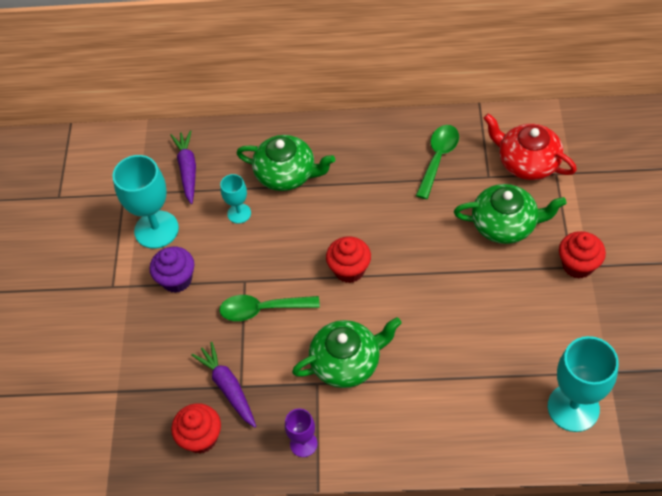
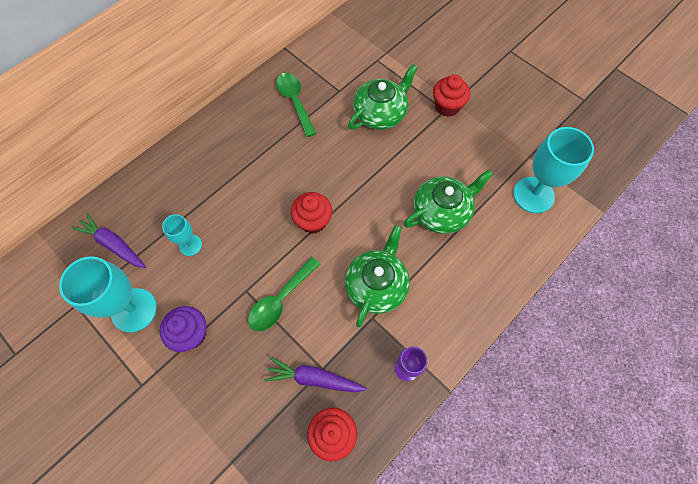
camera: 50 degrees left, 10 degrees up
green teapot [236,135,335,191] -> green teapot moved to [404,170,493,234]
red teapot [483,113,577,180] -> none

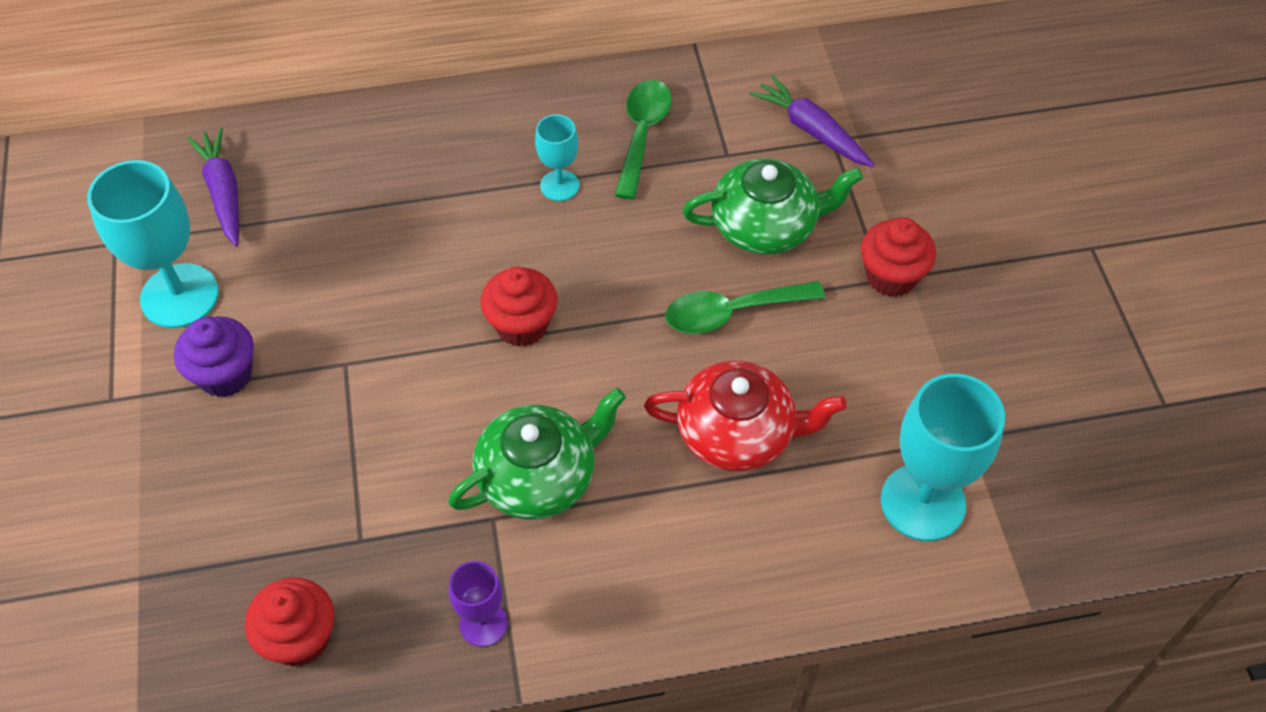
camera: 35 degrees right, 10 degrees down
turquoise goblet [162,214,202,256] -> turquoise goblet moved to [535,115,579,201]
green spoon [248,257,320,331] -> green spoon moved to [665,281,825,334]
purple carrot [264,357,367,392] -> purple carrot moved to [750,75,875,167]
green teapot [404,170,493,234] -> red teapot [644,360,846,472]

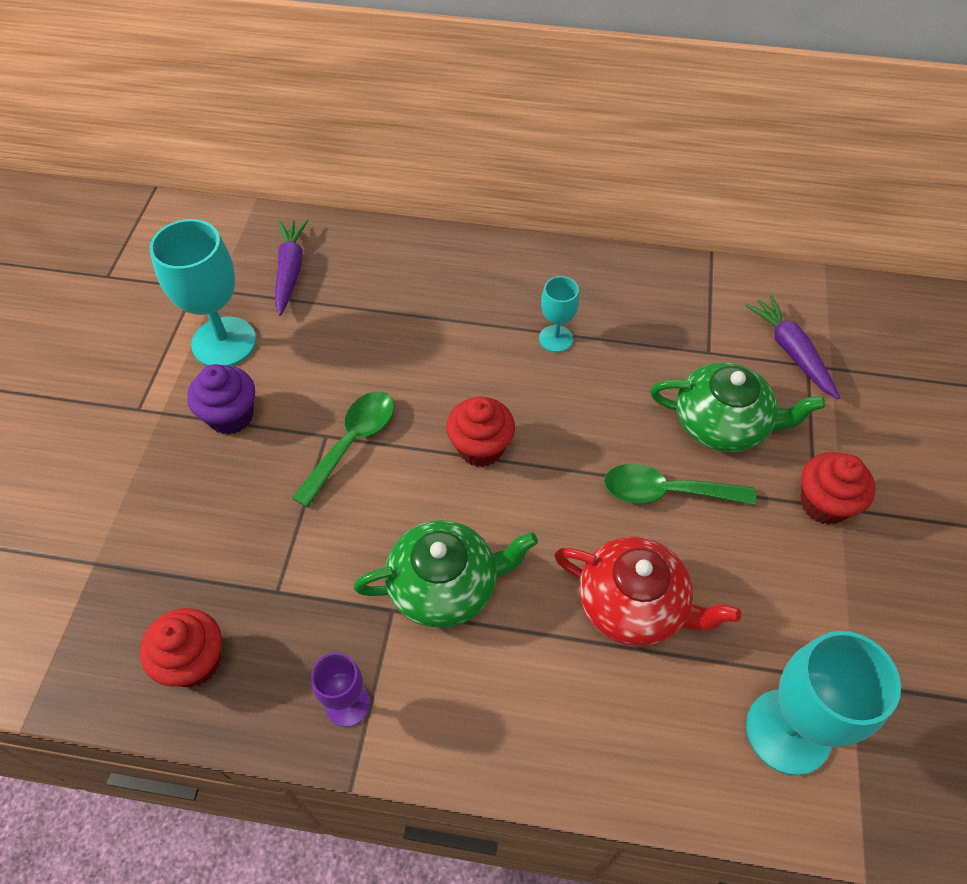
camera: 20 degrees right, 0 degrees up
green spoon [615,80,672,199] -> green spoon moved to [292,391,394,508]

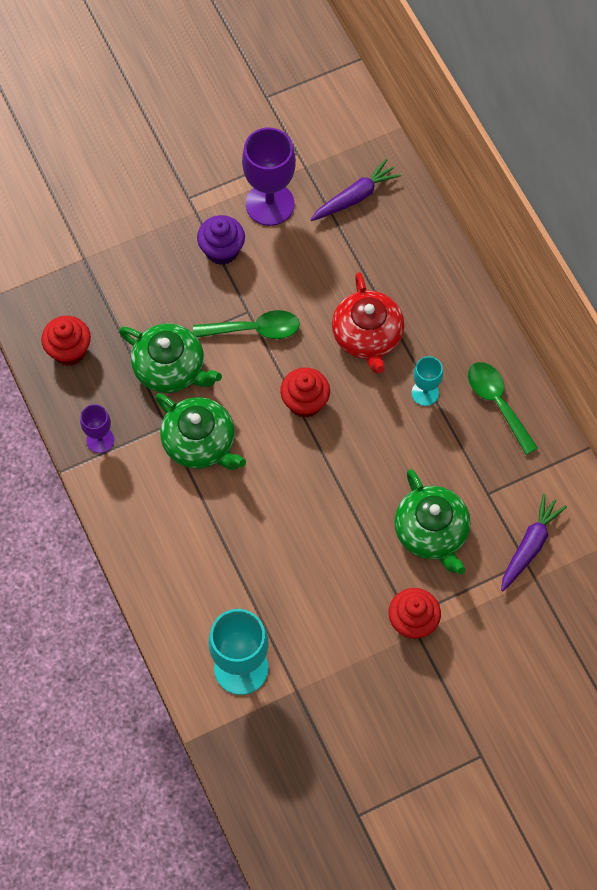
camera: 55 degrees right, 10 degrees up
turquoise goblet [149,219,256,366] -> purple goblet [242,127,296,226]
red teapot [554,536,741,647] -> red teapot moved to [332,272,405,373]
green spoon [604,464,756,505] -> green spoon moved to [468,362,538,455]
none -> green teapot [119,323,222,393]

